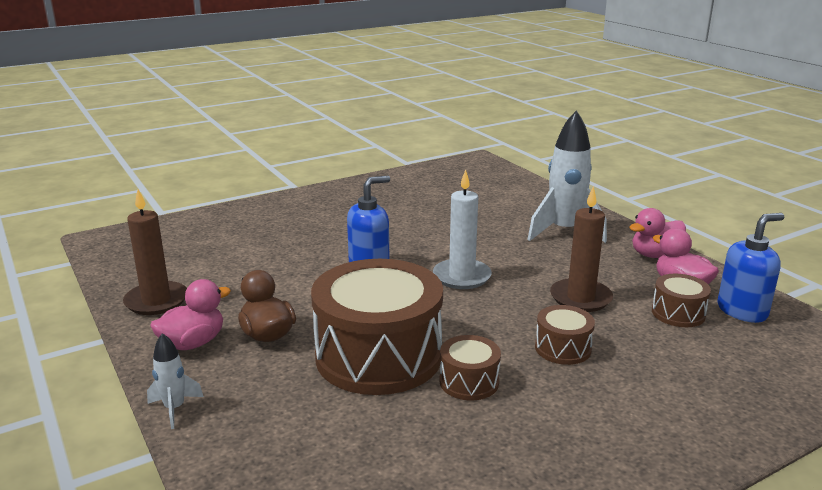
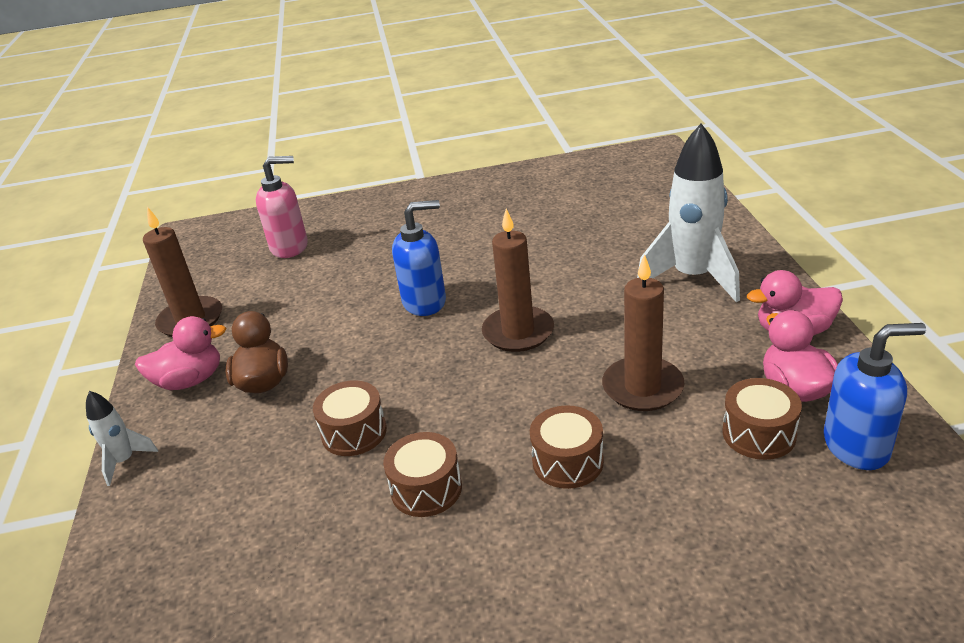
camera: 25 degrees right, 10 degrees up
brown drum [311,259,443,395] -> brown drum [313,380,387,456], size x0.45
white candle [433,169,492,289] -> brown candle [482,208,554,352]
none -> pink soap dispenser [256,156,308,258]

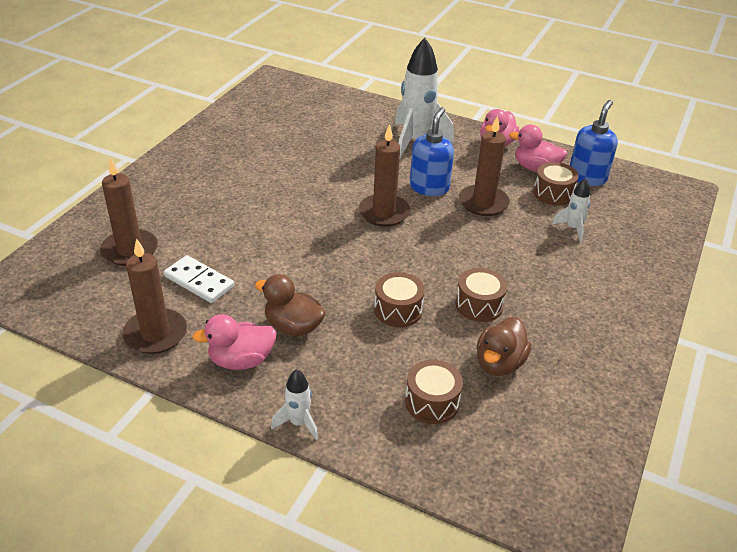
camera: 60 degrees left, 5 degrees up
pink duck [135,316,226,390] -> pink duck turned 120 degrees counterclockwise [192,314,276,370]
pink soap dispenser [256,156,308,258] -> brown candle [100,157,158,266]
blue soap dispenser [392,200,446,316] -> blue soap dispenser moved to [410,107,454,196]
brown drum [530,405,604,489] -> brown drum moved to [405,360,463,424]
none -> white domino [164,255,234,303]
none -> brown duck [477,317,531,376]
none -> white rocket [552,178,590,242]

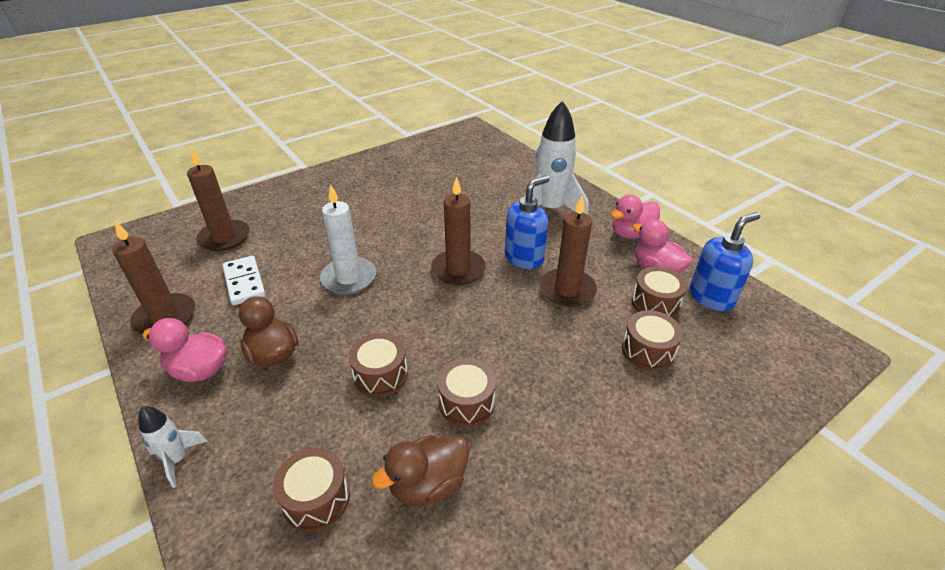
camera: 30 degrees right, 0 degrees up
white rocket [552,178,590,242] -> brown drum [622,310,683,371]
none -> white candle [320,184,376,294]

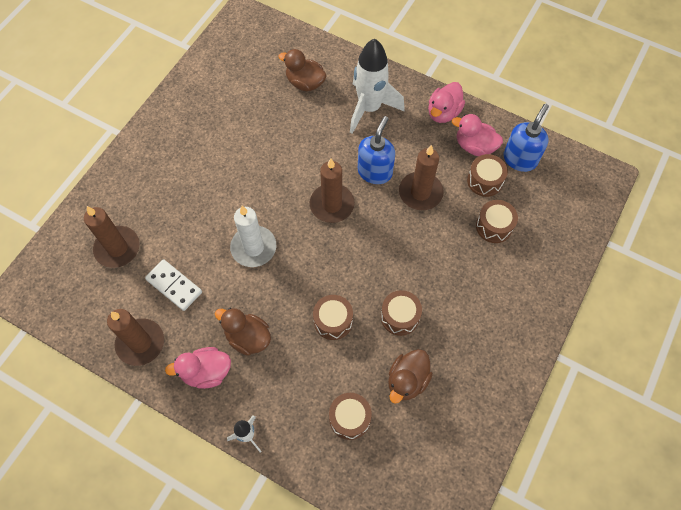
camera: 25 degrees left, 25 degrees up
none -> brown duck [278,49,327,91]

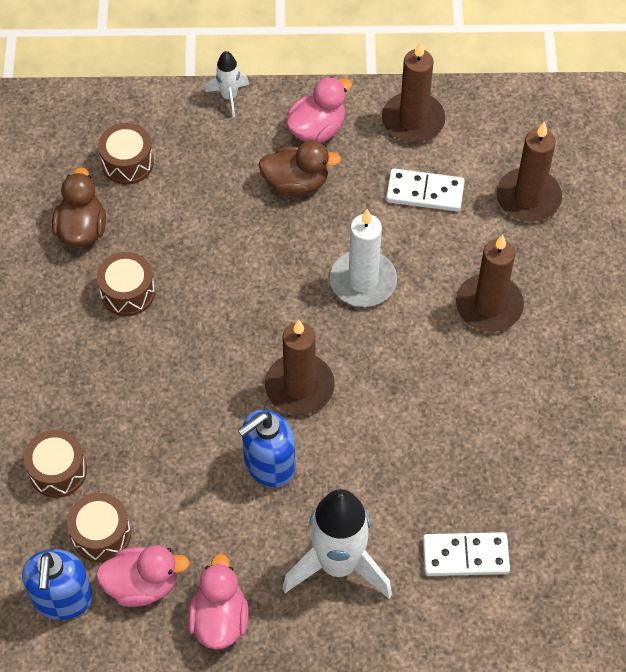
camera: 150 degrees right, 5 degrees down
brown duck [278,49,327,91] -> white domino [423,532,510,576]
brown drum [313,295,353,340] -> none
blue soap dispenser [358,116,395,184] -> blue soap dispenser turned 60 degrees clockwise [238,410,295,487]
brown candle [399,145,444,210] -> brown candle moved to [456,234,524,332]

